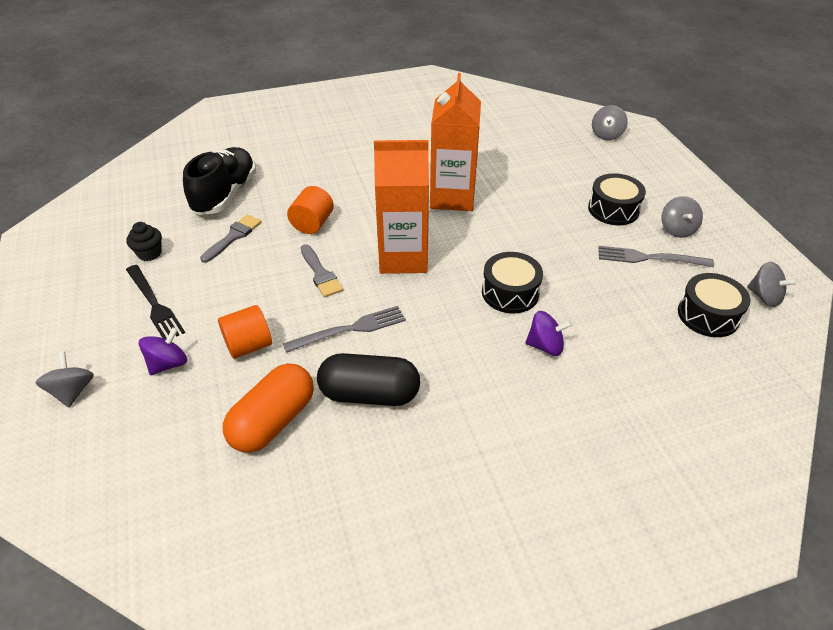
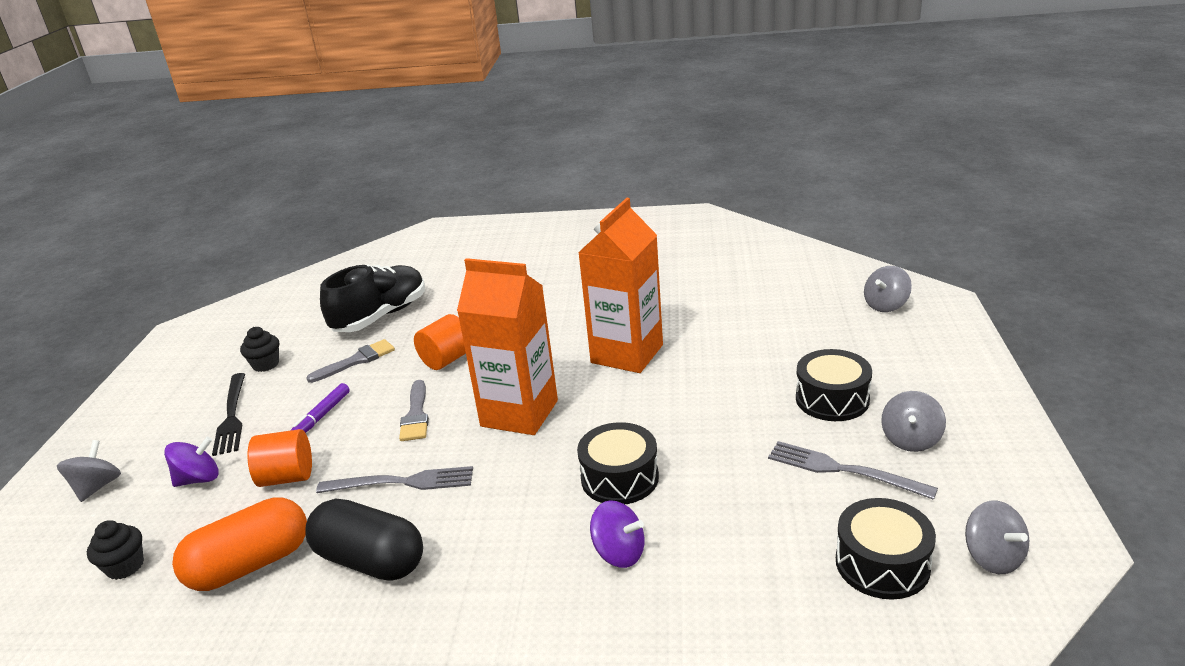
camera: 25 degrees right, 15 degrees down
none -> black cupcake [87,520,144,580]
none -> purple marker [290,383,350,433]

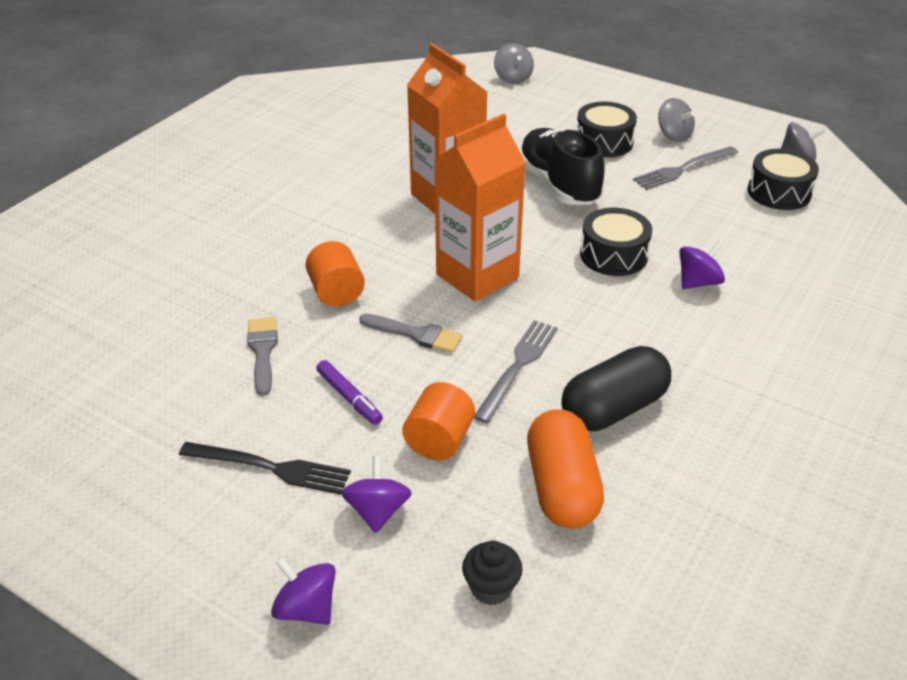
camera: 65 degrees left, 10 degrees up
grey spinning top [57,440,121,502] -> purple spinning top [271,557,336,625]
black cupcake [240,327,279,372] -> none
black shoe [320,264,425,332] -> black shoe moved to [519,128,605,205]

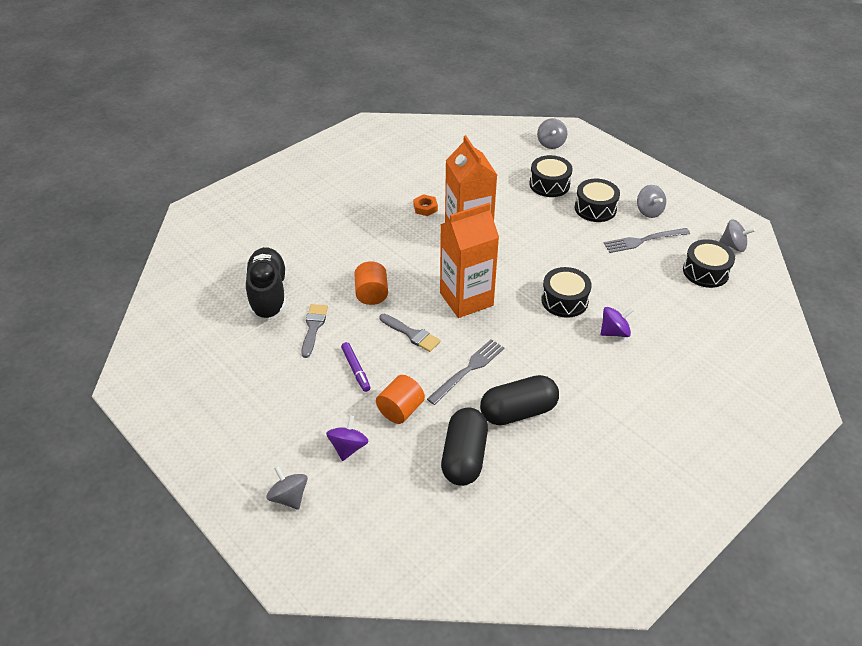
camera: 15 degrees right, 5 degrees up
black fork [179,442,351,495] -> none
purple spinning top [271,557,336,625] -> grey spinning top [266,466,308,510]
black cupcake [462,541,523,605] -> none
black shoe [519,128,605,205] -> black shoe moved to [245,247,287,320]
orange capsule [527,409,604,529] -> black capsule [441,408,488,486]
none -> orange nut [414,194,438,216]
none -> black drum [529,155,573,197]

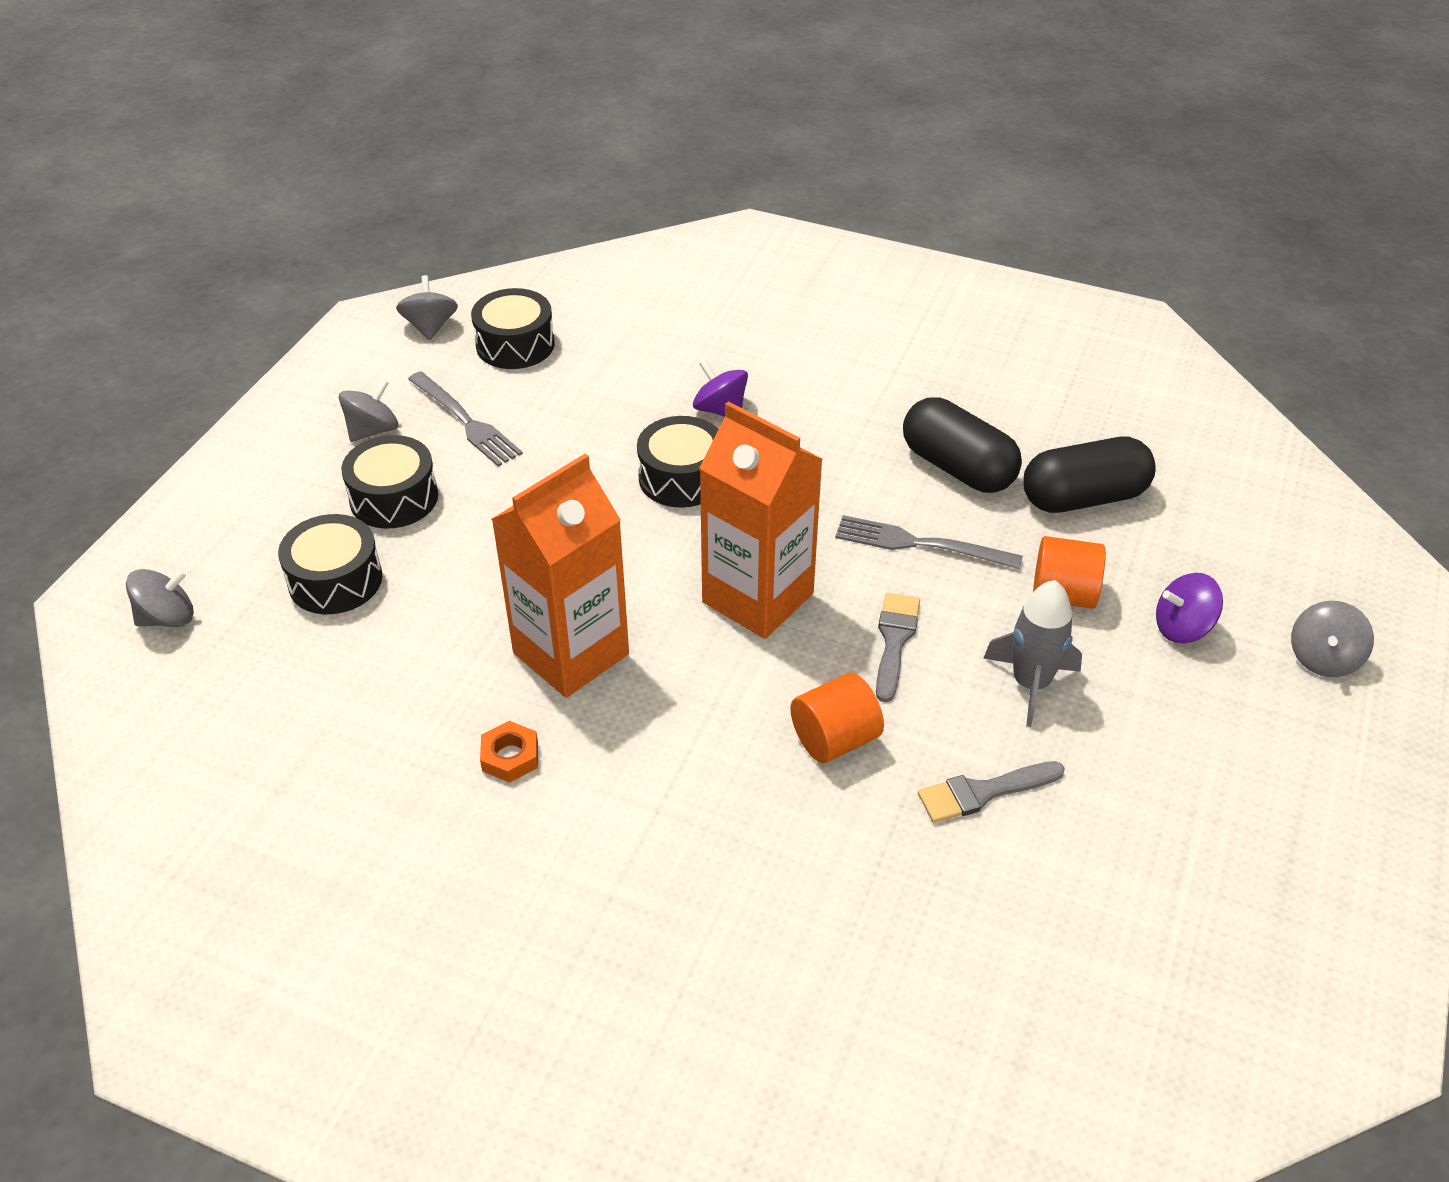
camera: 115 degrees left, 0 degrees up
black shoe [245,247,287,320] -> none
purple marker [341,342,371,392] -> grey rocket [983,580,1082,727]

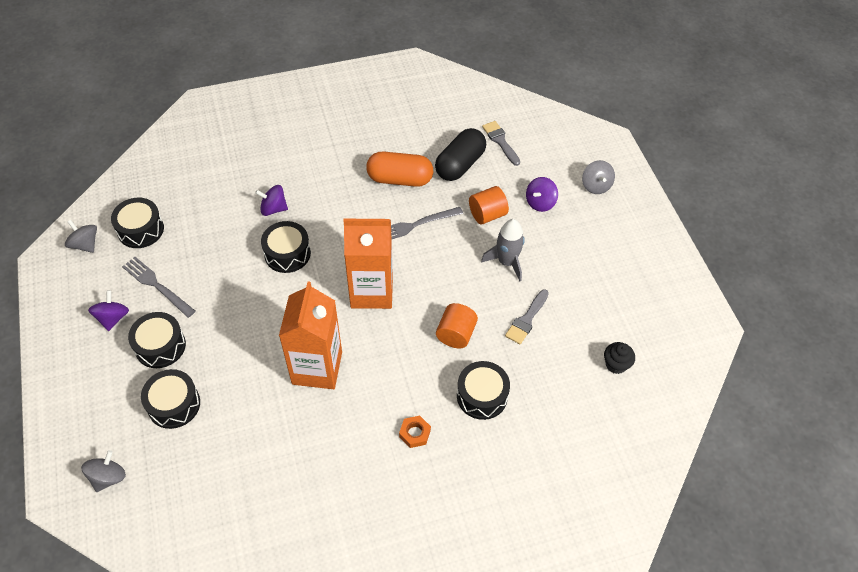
camera: 40 degrees left, 10 degrees up
grey spinning top [339,379,398,442] -> purple spinning top [88,290,129,331]
grey fork [408,371,523,467] -> grey fork turned 150 degrees counterclockwise [122,257,195,318]
orange nut [480,721,538,783] -> orange nut moved to [399,416,431,448]
grey brush [876,593,920,703] -> grey brush moved to [482,121,520,166]
black capsule [903,397,1022,493] -> orange capsule [366,151,433,187]
none -> black drum [457,361,510,420]
none -> black cupcake [604,342,635,374]

